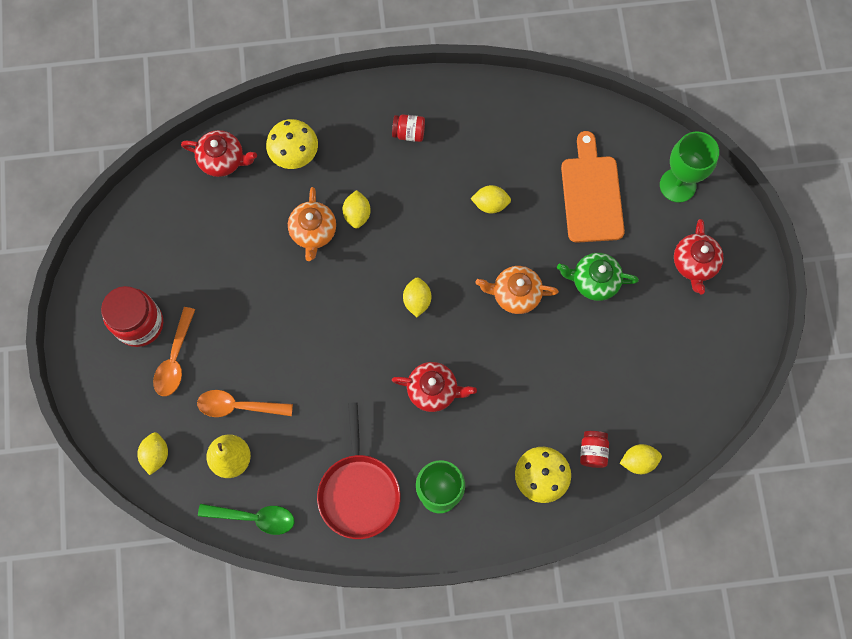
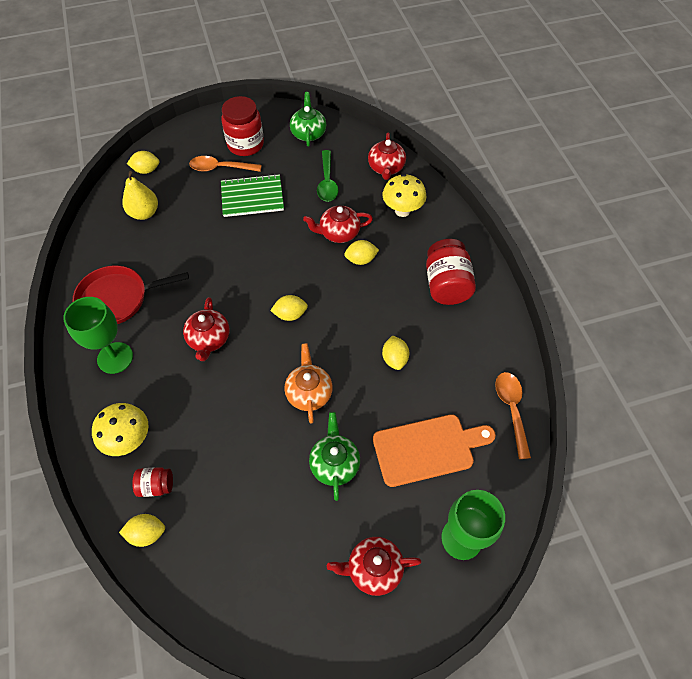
camera: 80 degrees right, 15 degrees down
orange spoon [197,390,293,417] -> orange spoon moved to [495,372,531,459]
green spoon [198,504,294,535] -> green spoon moved to [317,150,338,202]
orange teapot [288,187,336,261] -> red teapot [303,206,373,243]
red jar [392,114,425,142] -> red jar [426,239,476,305], size x1.90
yellow lemon [620,444,662,474] -> yellow lemon turned 75 degrees counterclockwise [119,514,165,547]
none -> green notebook [221,174,284,217]
none -> green teapot [290,92,326,146]

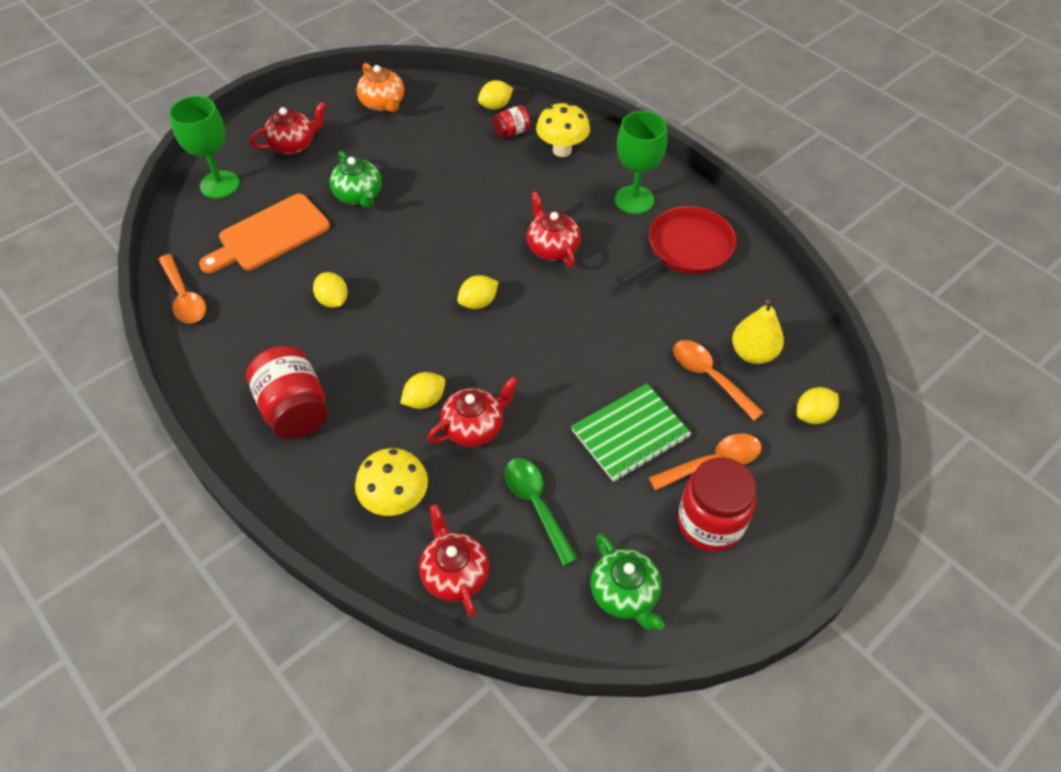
camera: 155 degrees right, 5 degrees down
orange teapot [284,343,333,423] -> orange teapot moved to [357,63,404,112]
none -> orange spoon [673,340,764,421]

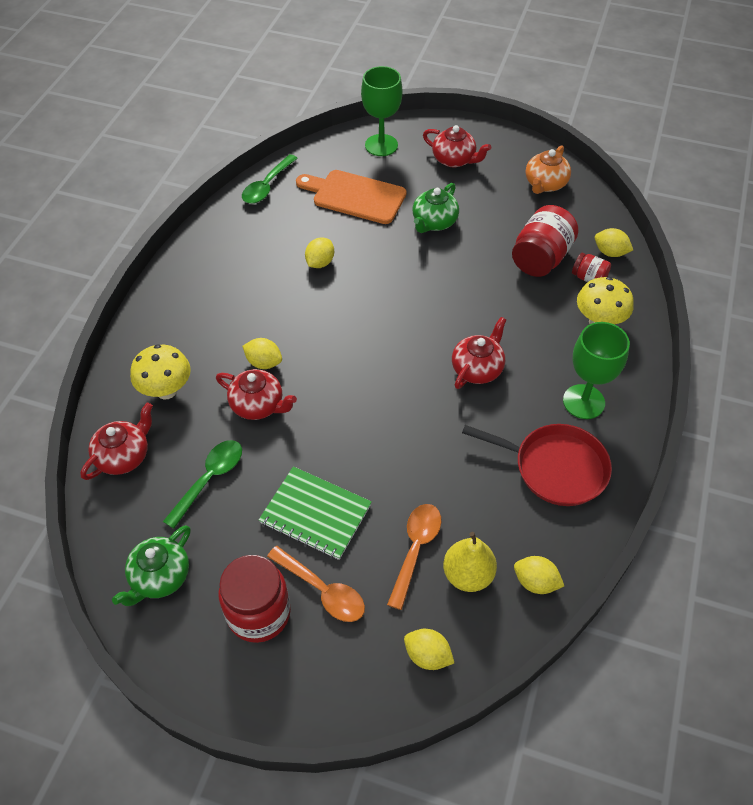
camera: 60 degrees right, 0 degrees up
orange spoon [158,254,206,323] -> green spoon [242,154,298,204]
red jar [246,346,328,439] -> red jar moved to [512,205,579,277]
yellow lemon [457,275,498,309] -> yellow lemon moved to [514,556,564,594]

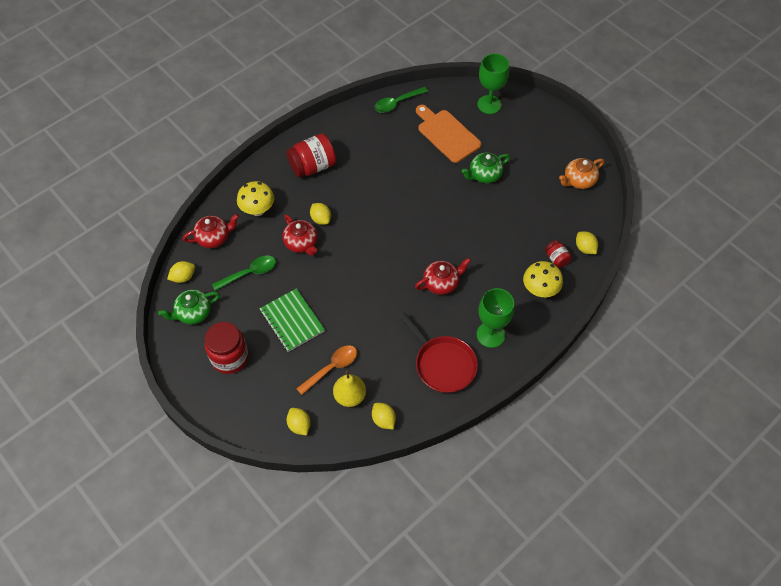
camera: 30 degrees right, 5 degrees up
orange spoon [267,546,365,622] -> none
yellow lemon [305,238,334,268] -> yellow lemon moved to [167,261,195,283]
red teapot [423,125,491,167] -> none
red jar [512,205,579,277] -> red jar moved to [286,133,336,178]

